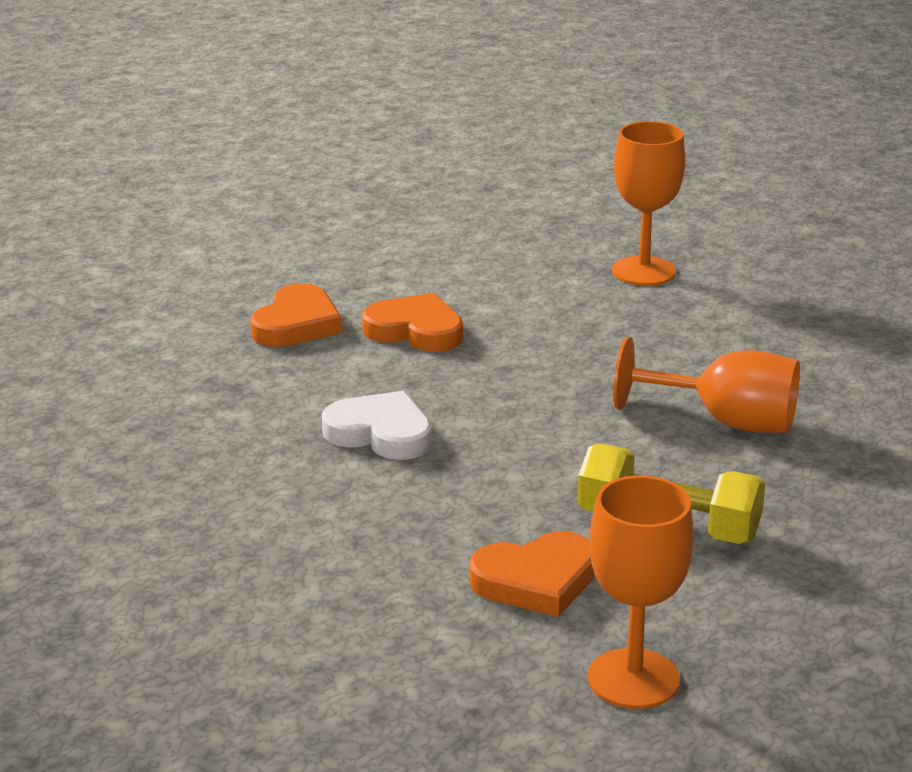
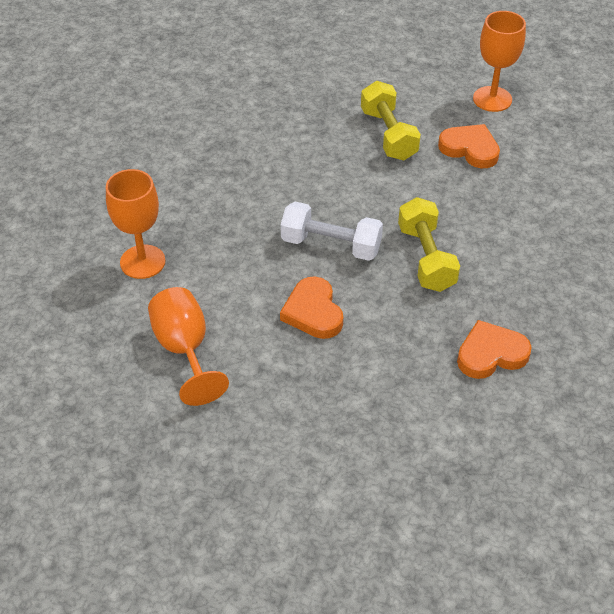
camera: 130 degrees left, 20 degrees up
orange heart [250,283,342,347] -> orange heart moved to [457,320,532,379]
white heart [322,391,432,460] -> yellow dumbbell [398,197,460,292]
orange goblet [613,337,800,433] -> orange goblet moved to [148,287,229,406]
none -> white dumbbell [281,202,383,261]

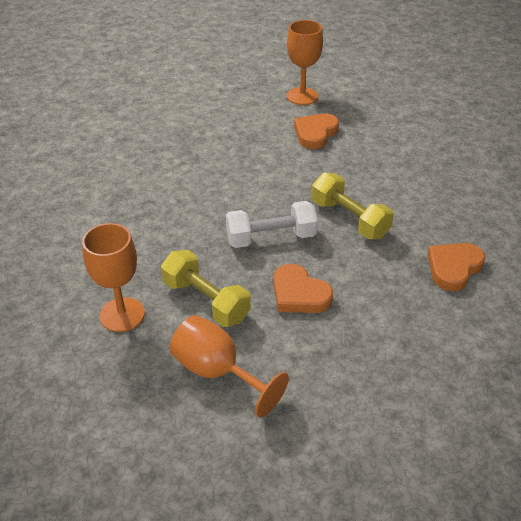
camera: 30 degrees left, 5 degrees down
yellow dumbbell [361,81,421,160] -> yellow dumbbell moved to [161,250,251,327]
orange heart [438,124,500,168] -> orange heart turned 60 degrees counterclockwise [294,114,339,149]

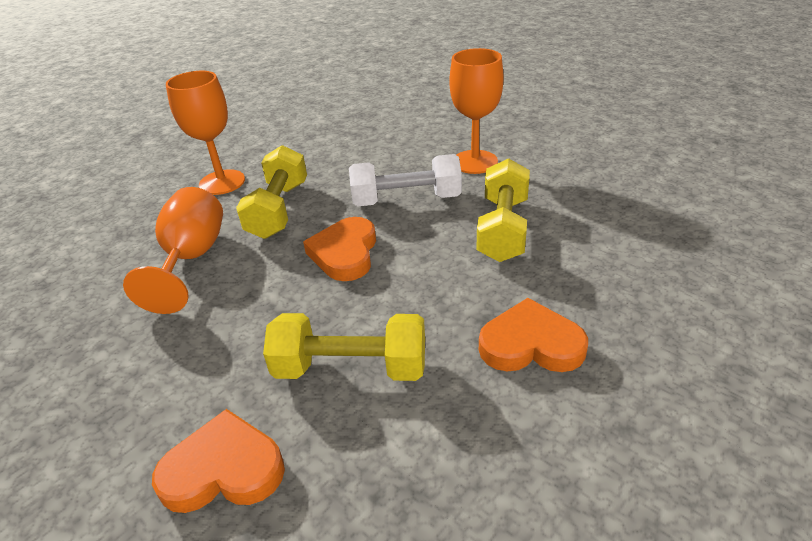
camera: 55 degrees right, 5 degrees down
white dumbbell [226,201,318,248] -> white dumbbell turned 45 degrees counterclockwise [349,154,462,206]
orange goblet [287,20,323,105] -> orange goblet moved to [449,48,504,174]
orange heart [294,114,339,149] -> orange heart moved to [152,409,285,513]
none -> yellow dumbbell [263,313,425,381]

